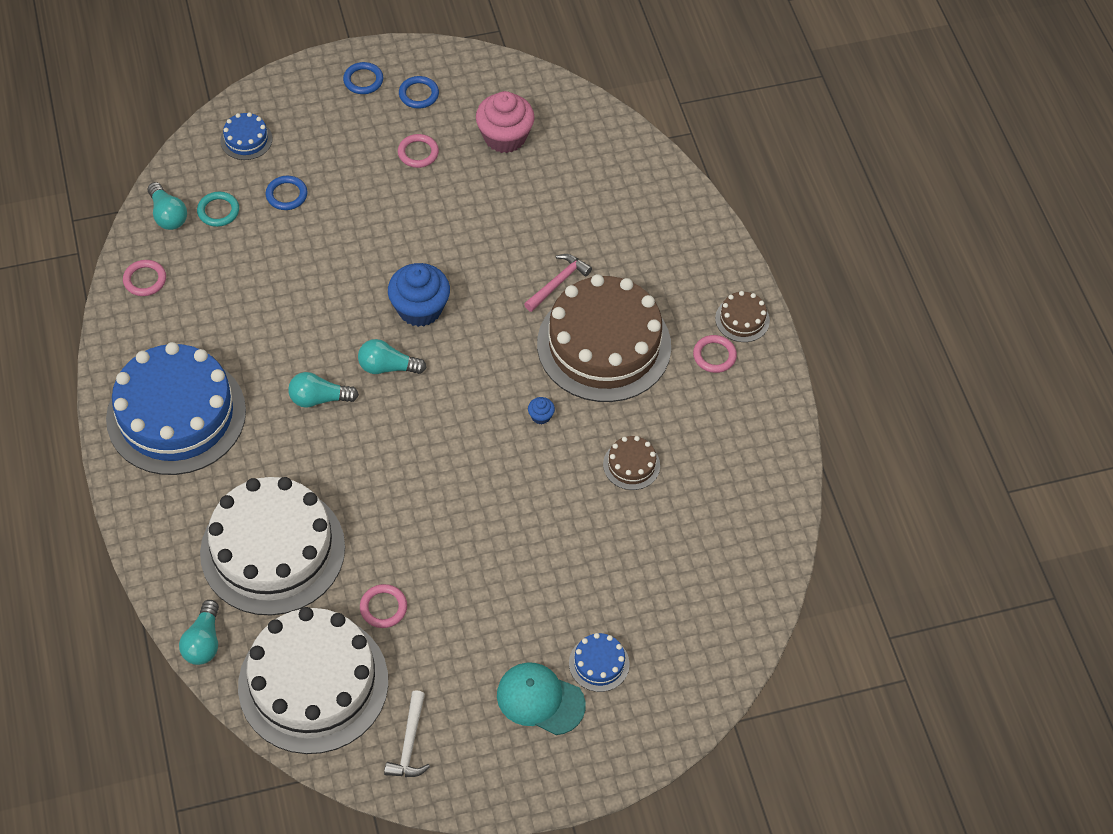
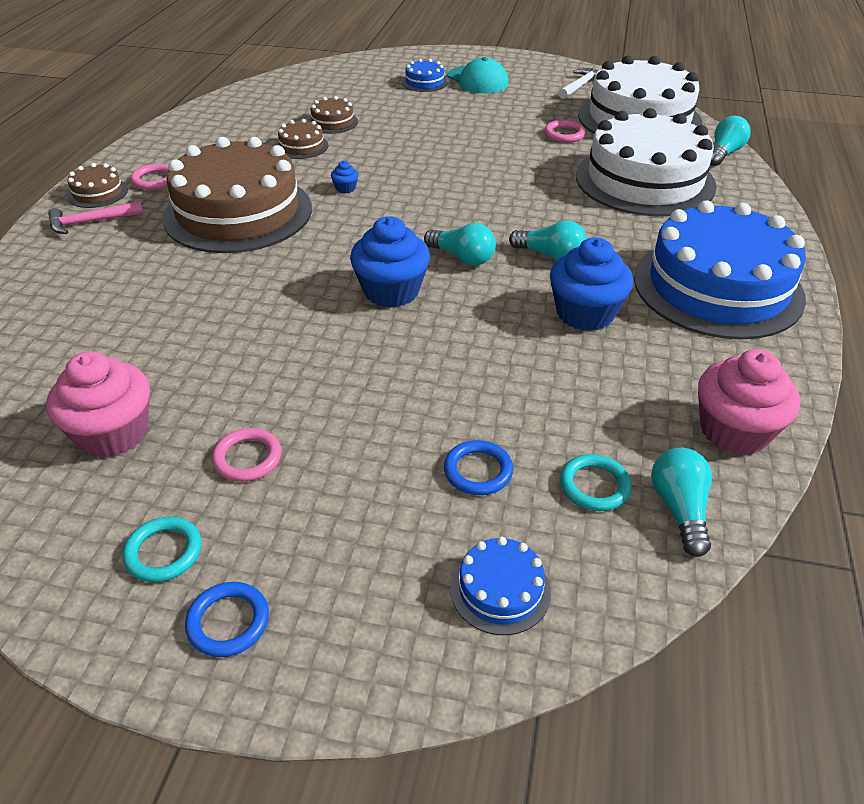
camera: 150 degrees left, 15 degrees down
pink ring [123,260,166,296] -> pink cupcake [698,349,800,455]
blue ring [399,76,439,108] -> turquoise ring [123,516,202,582]
pink hammer [524,254,592,312] -> pink hammer moved to [48,201,144,234]
none -> brown cake [308,96,358,134]
none -> blue cupcake [550,237,633,331]

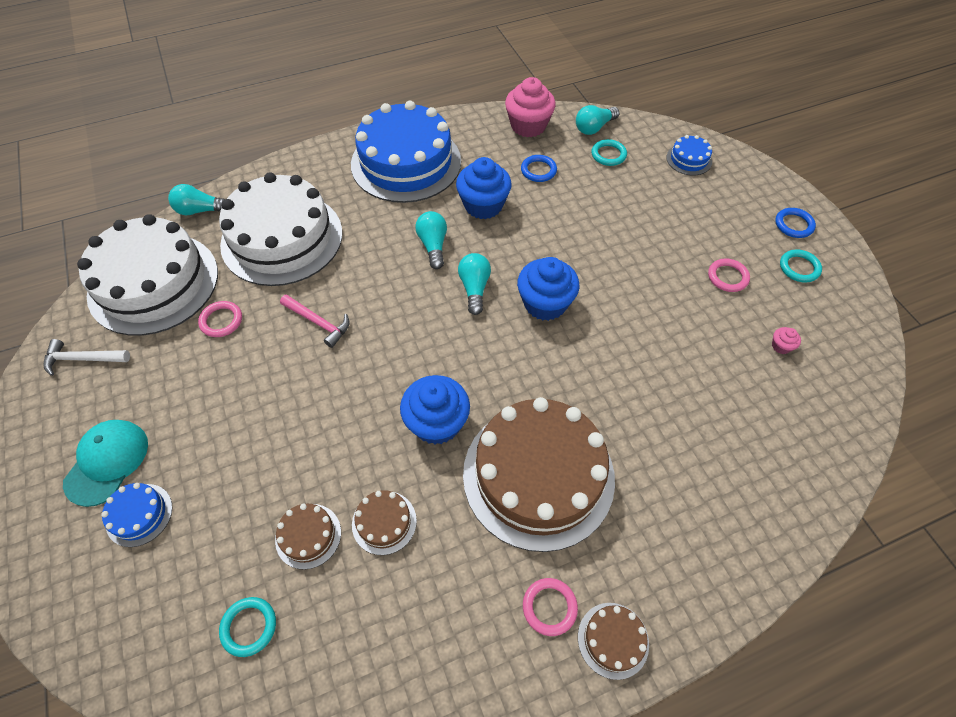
camera: 125 degrees left, 15 degrees up
pink cupcake [47,351,150,458] -> pink cupcake [772,327,801,354], size x0.42
pink hammer [48,201,144,234] -> pink hammer moved to [280,294,350,348]
blue cupcake [331,161,358,193] -> blue cupcake [400,375,470,444], size x2.37
blue ring [444,440,513,495] -> blue ring moved to [521,155,557,182]
none -> turquoise ring [219,597,276,657]

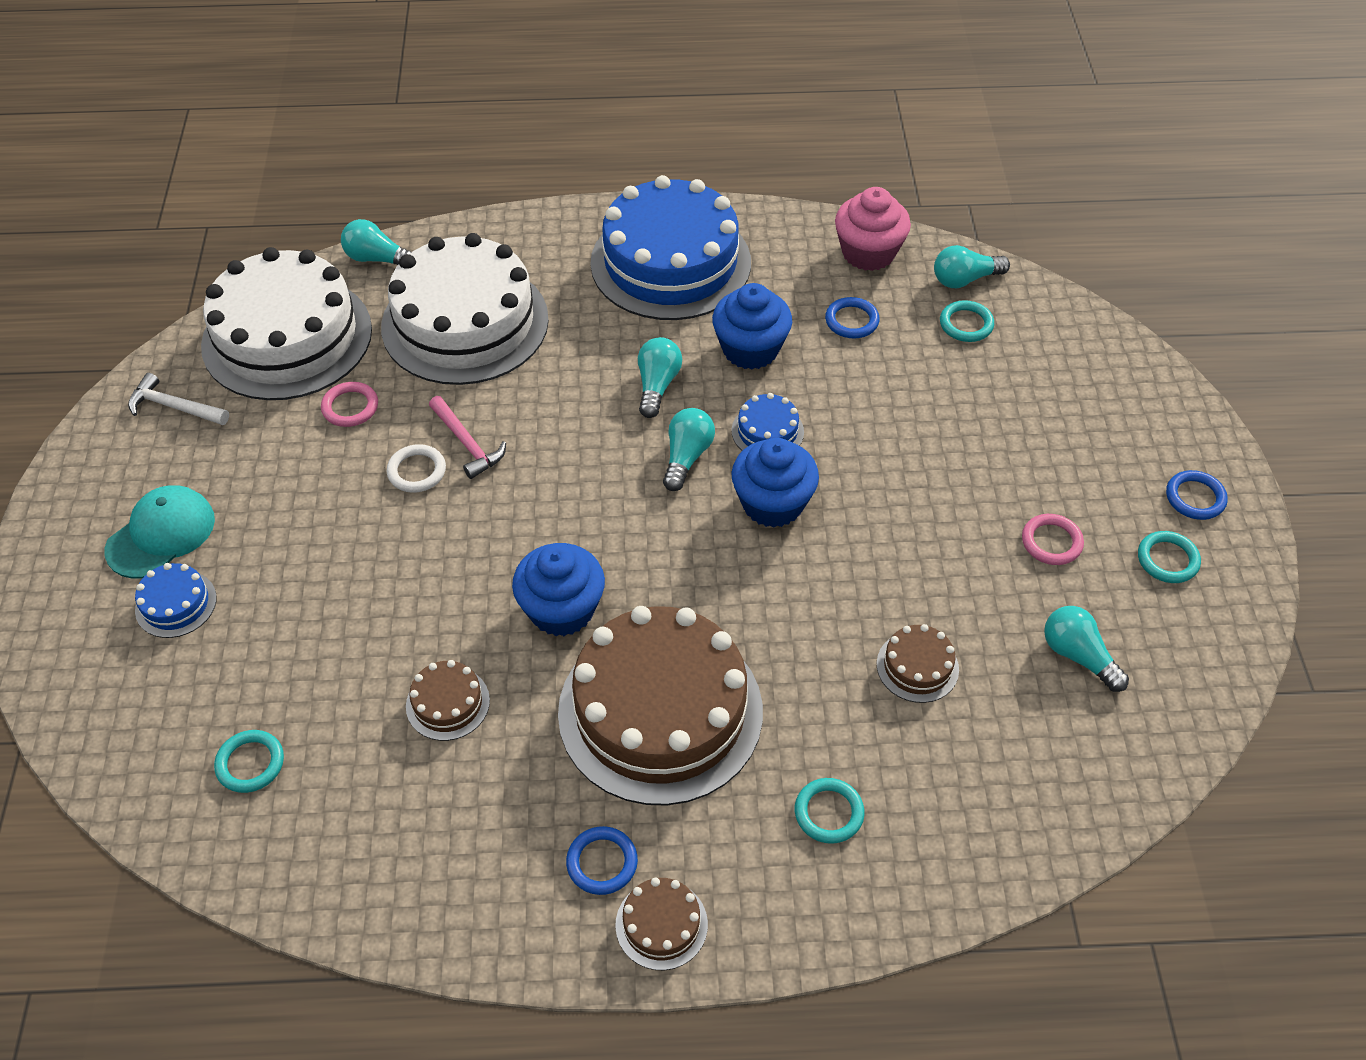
camera: 20 degrees right, 5 degrees down
brown cake [275,504,341,570] -> brown cake moved to [877,624,959,703]
pink ring [523,578,578,636] -> blue ring [566,826,638,895]
blue cake [666,135,712,175] -> blue cake moved to [731,393,804,451]
pink cupcake [772,327,801,354] -> turquoise light bulb [1044,606,1129,692]
none -> white ring [386,444,446,493]
none -> turquoise ring [795,778,865,844]

